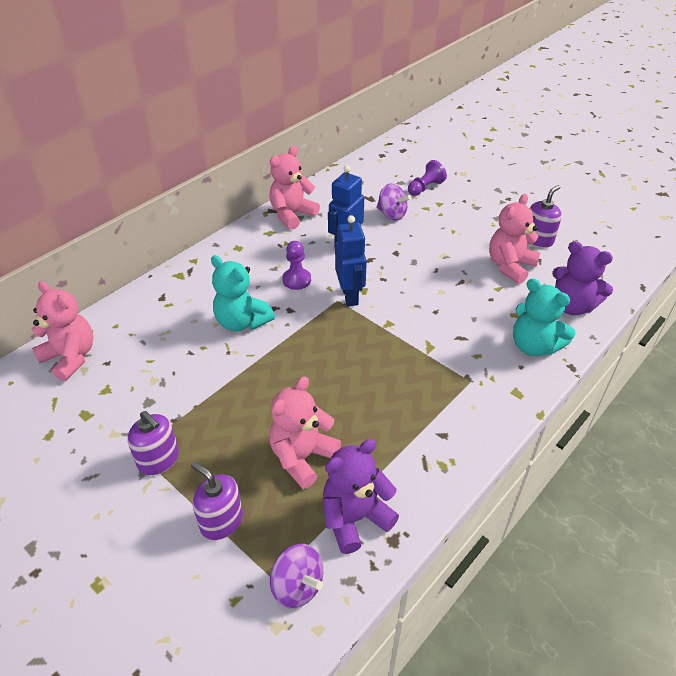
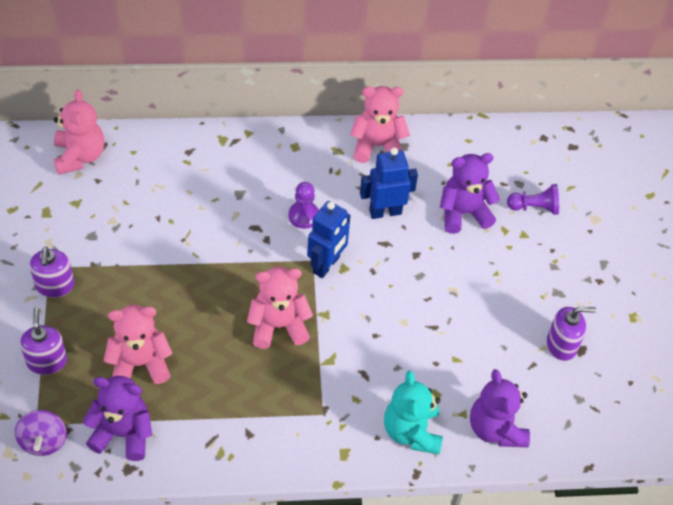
camera: 40 degrees right, 10 degrees up
turquoise teddy bear [211,255,275,331] -> none
purple spinning top [377,184,412,221] -> purple teddy bear [440,153,500,234]
pink teddy bear [489,194,540,284] -> pink teddy bear moved to [247,267,313,349]

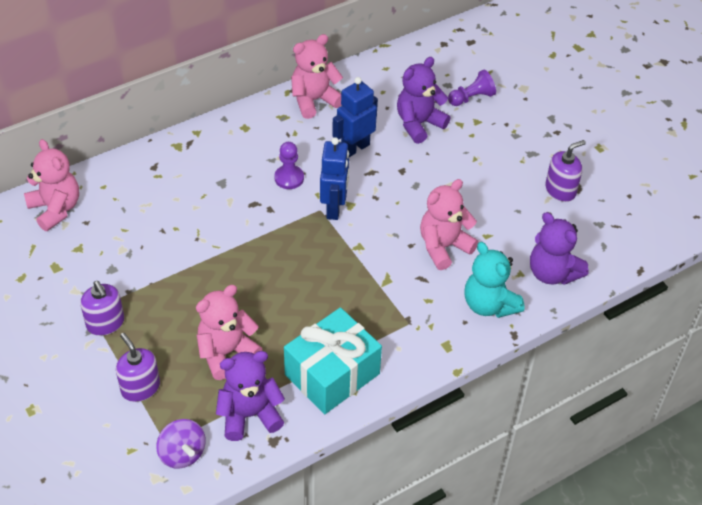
camera: 25 degrees left, 5 degrees down
pink teddy bear [247,267,313,349] -> pink teddy bear moved to [420,179,479,270]
none -> turquoise gift [284,307,382,414]

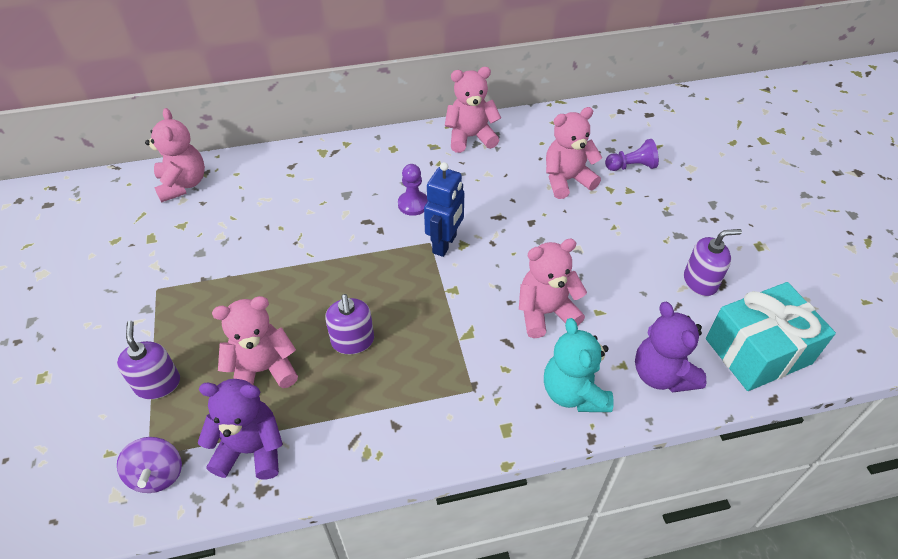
camera: 20 degrees right, 0 degrees up
purple soap dispenser [80,281,124,336] -> purple soap dispenser moved to [325,294,374,354]
turquoise gift [284,307,382,414] -> turquoise gift moved to [706,282,836,391]
blue robot [332,77,378,158] -> none
purple teddy bear [397,57,450,144] -> pink teddy bear [546,107,602,199]

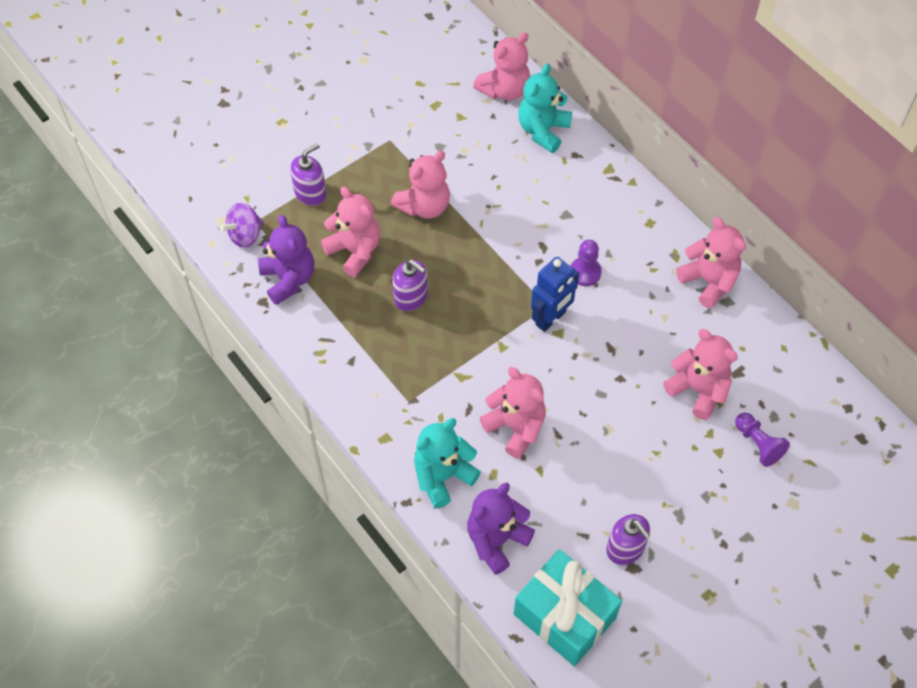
camera: 65 degrees right, 10 degrees up
purple soap dispenser [325,294,374,354] -> purple soap dispenser turned 105 degrees counterclockwise [393,260,428,311]
blue robot [424,162,464,257] -> blue robot turned 45 degrees counterclockwise [531,257,579,332]
none -> pink teddy bear [391,151,450,219]
none -> turquoise teddy bear [518,63,572,153]

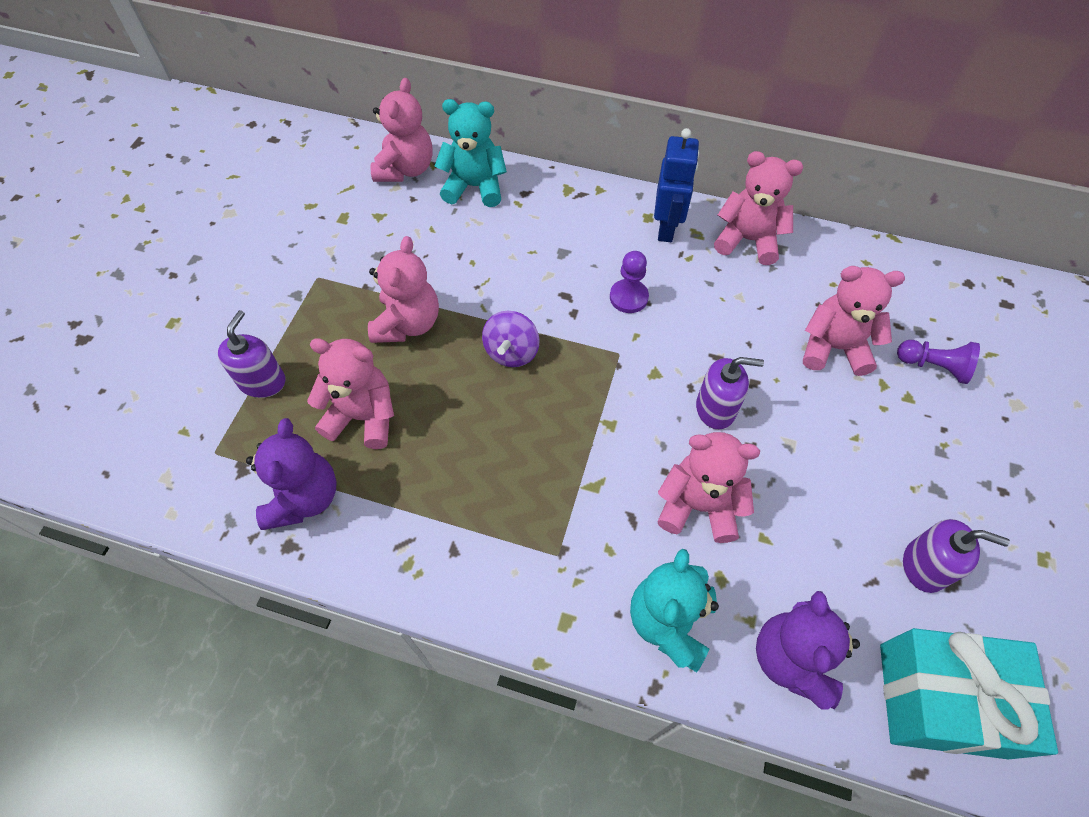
camera: 35 degrees left, 0 degrees up
purple spinning top [220,203,264,248] -> purple spinning top moved to [482,311,539,367]
purple teddy bear [258,215,314,305] -> purple teddy bear turned 60 degrees clockwise [246,418,337,530]
purple soap dispenser [393,260,428,311] -> purple soap dispenser moved to [696,357,764,429]
turquoise teddy bear [518,63,572,153] -> turquoise teddy bear turned 105 degrees clockwise [434,99,507,207]
blue robot [531,257,579,332] -> blue robot moved to [654,128,699,242]

